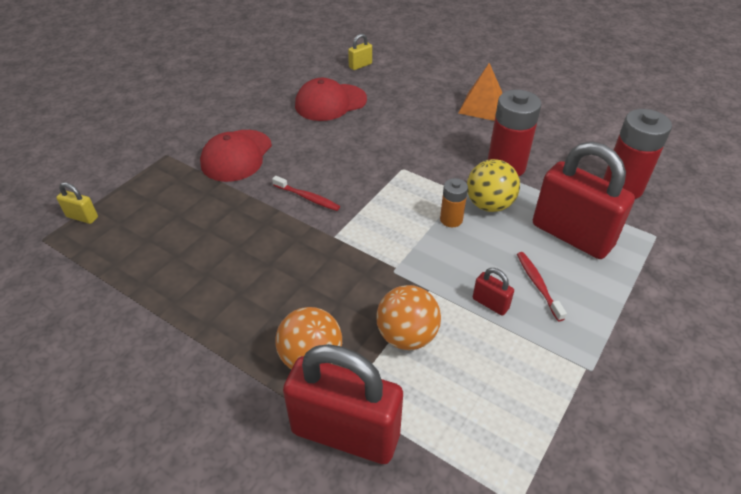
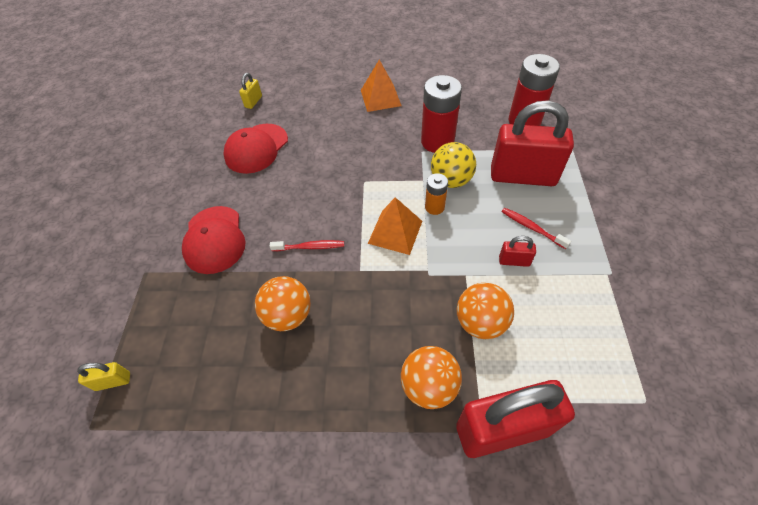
camera: 30 degrees left, 10 degrees up
none -> orange ball [255,276,311,331]
none -> orange pyramid [368,197,422,255]

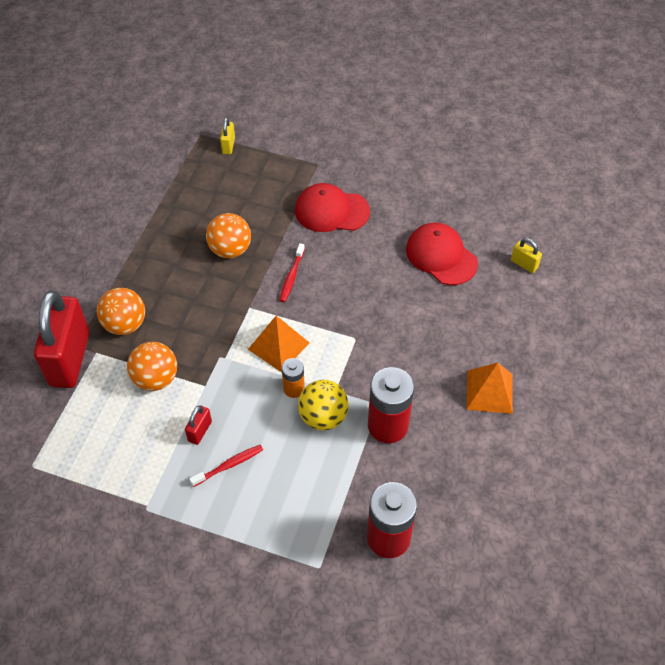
camera: 105 degrees right, 0 degrees up
red padlock [491,100,574,186] -> none

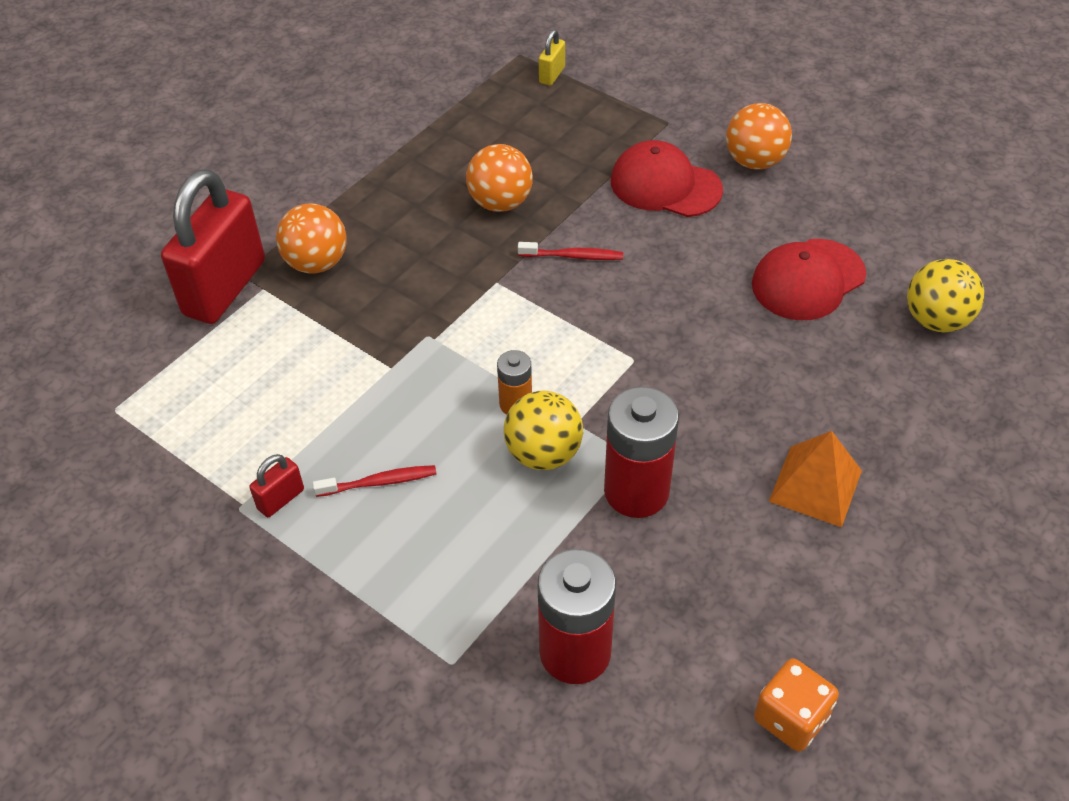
camera: 20 degrees right, 5 degrees down
orange ball [127,342,177,391] -> orange ball moved to [726,103,792,169]
red padlock [185,405,212,445] -> red padlock moved to [249,454,304,517]
orange pyramid [248,315,309,372] -> none
red toothbrush [279,243,305,302] -> red toothbrush turned 120 degrees counterclockwise [518,242,623,260]
red cap [406,223,478,285] -> red cap turned 105 degrees counterclockwise [752,239,866,320]
yellow padlock [511,238,542,273] -> yellow ball [907,259,984,333]
none -> orange dice [754,658,839,752]

